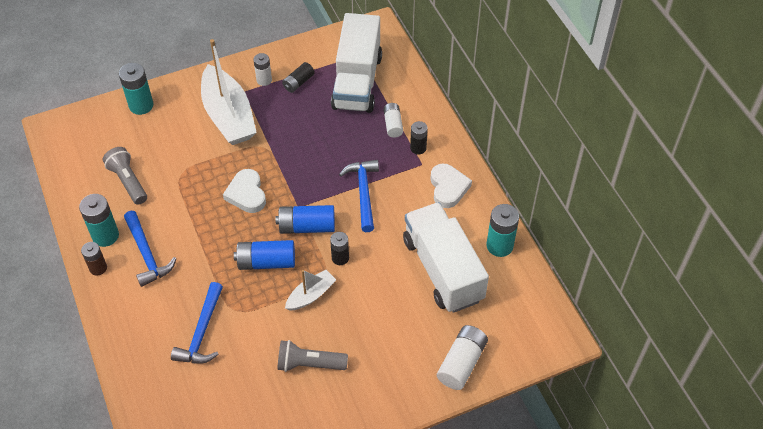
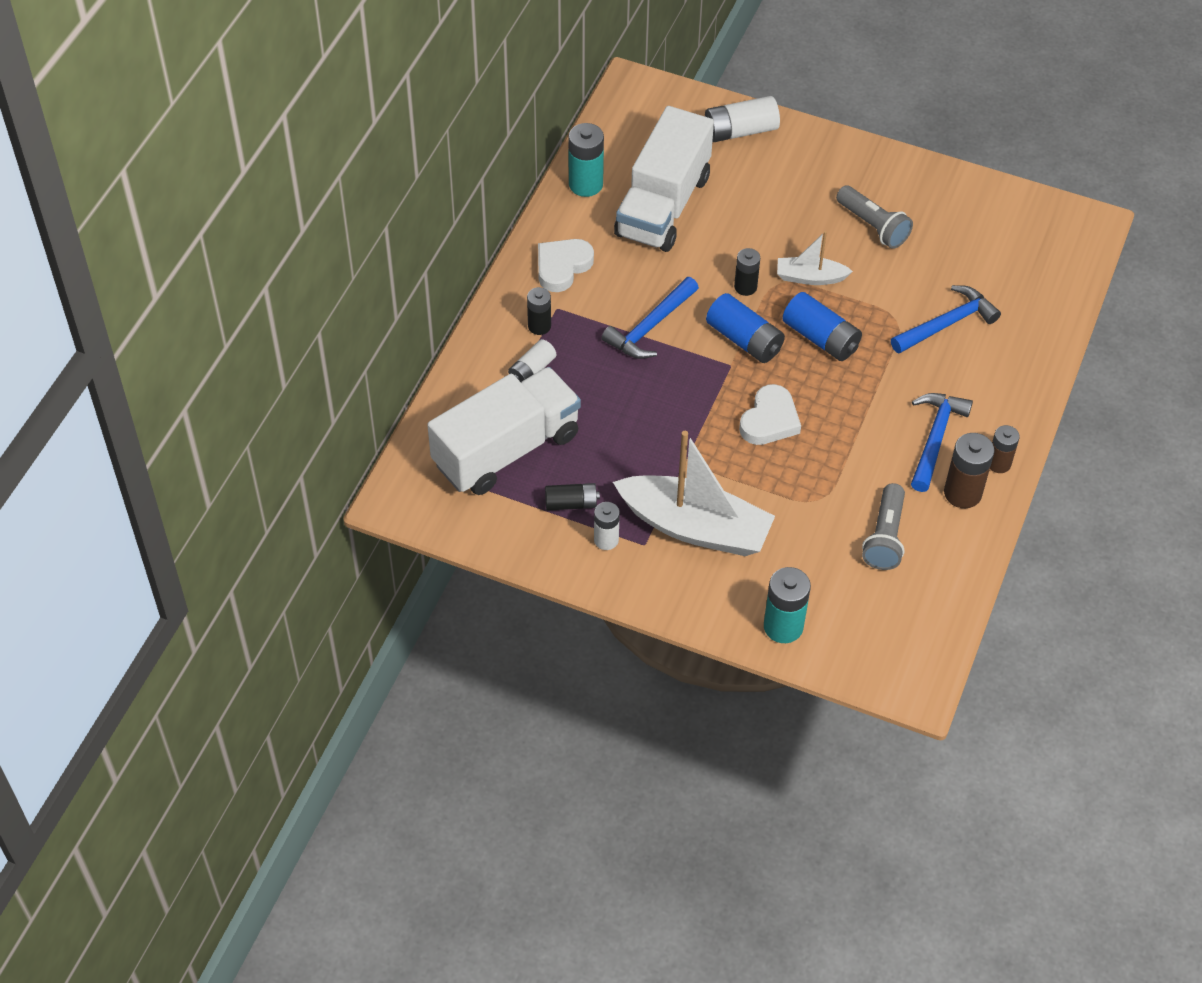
camera: 135 degrees left, 0 degrees up
turquoise battery [79,194,119,247] -> brown battery [944,433,995,508]
white boat [201,39,257,145] -> white boat turned 90 degrees clockwise [613,431,775,556]

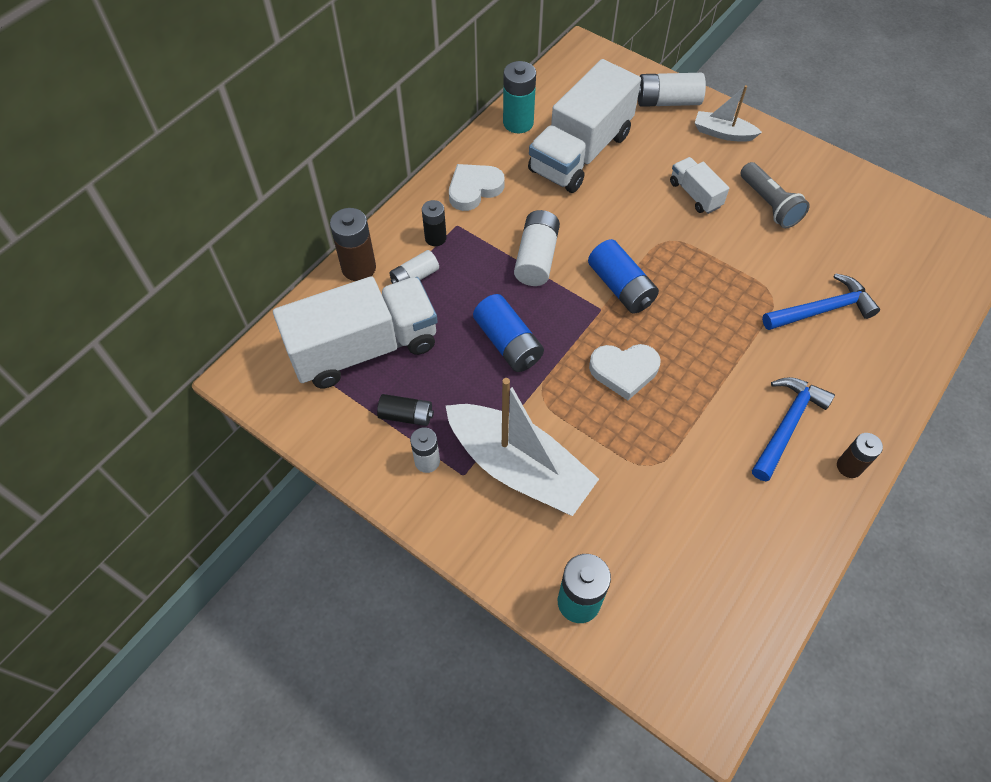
camera: 15 degrees right, 5 degrees up
blue hammer [601,277,699,359] -> white battery [514,210,560,286]
black battery [734,248,760,296] -> none
white heart [739,384,801,445] -> white heart turned 45 degrees clockwise [589,344,661,400]
white boat [777,231,853,285] -> white boat moved to [695,85,762,142]
blue battery [783,292,862,361] -> blue battery moved to [473,294,544,372]
grey flashlight [862,483,905,570] -> none
brown battery [944,433,995,508] -> brown battery moved to [330,208,376,281]
none -> white truck [670,157,730,214]

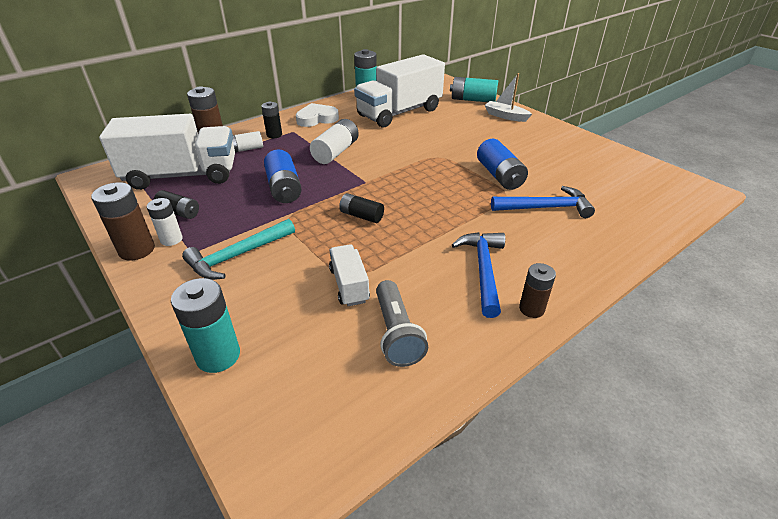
camera: 15 degrees right, 20 degrees down
white boat [446,378,599,516] -> turquoise hammer [182,219,295,280]
blue battery [588,239,659,314] -> blue battery moved to [477,139,528,190]
white heart [589,344,661,400] -> black battery [339,193,384,223]
white battery [638,73,706,107] -> turquoise battery [450,77,498,102]
white truck [670,157,730,214] -> white truck moved to [329,244,370,306]
grey flashlight [741,162,810,228] -> grey flashlight moved to [376,280,428,367]
blue hammer [752,377,835,481] -> blue hammer turned 45 degrees counterclockwise [452,232,505,318]
none -> brown battery [91,182,155,261]

